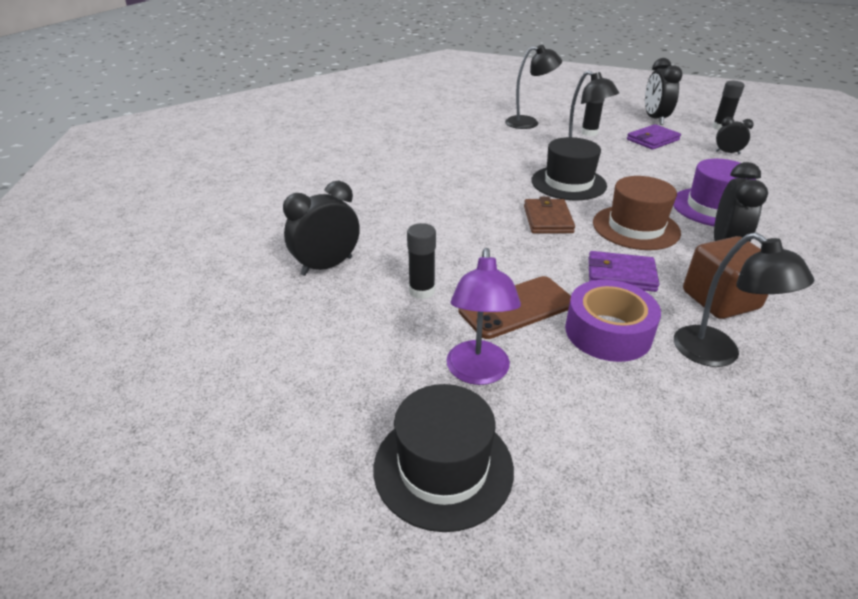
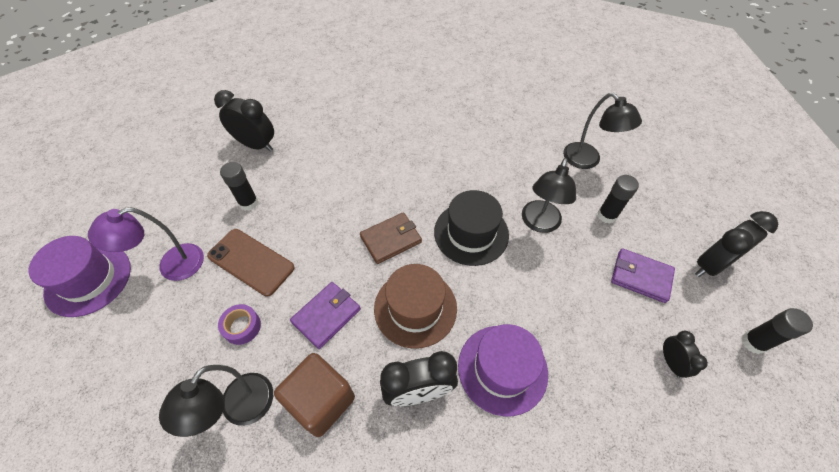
camera: 60 degrees right, 20 degrees up
black hat [374,384,514,532] -> purple hat [28,236,131,317]
purple tape [565,280,661,362] -> purple tape [218,304,261,345], size x0.55
purple wallet [588,251,659,292] -> purple wallet turned 60 degrees clockwise [290,282,361,349]

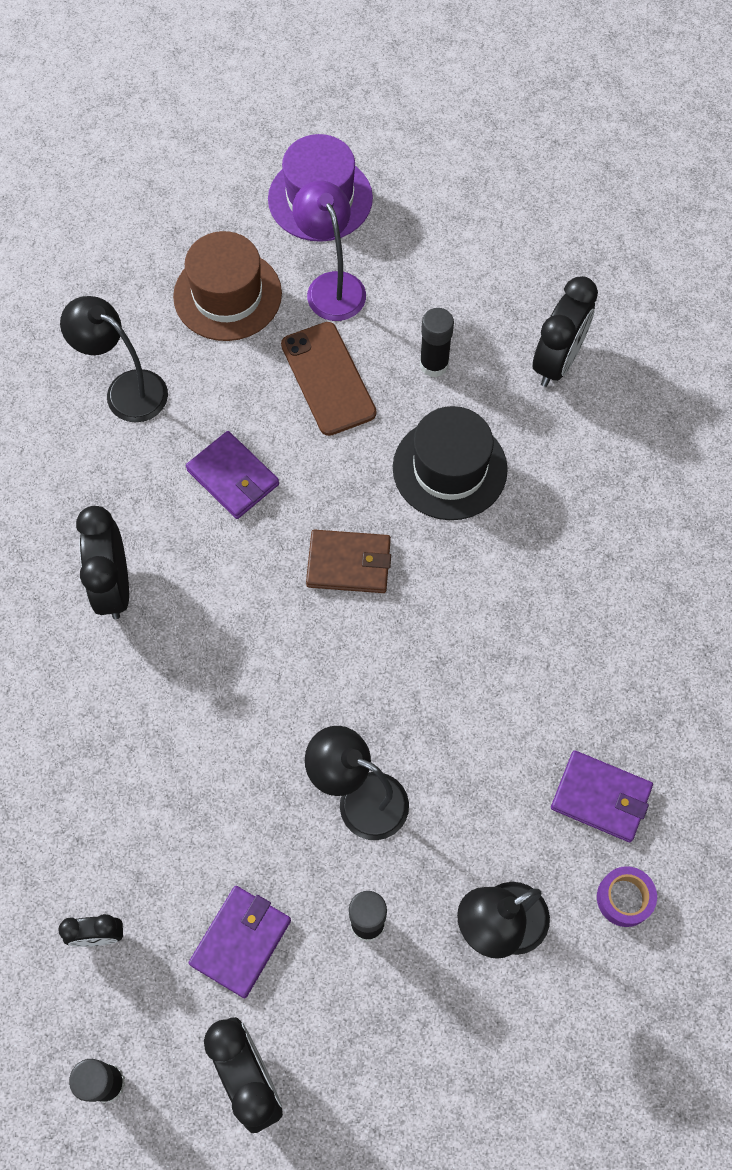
camera: 95 degrees right, 10 degrees up
brown phone [207,229,295,297] -> brown phone turned 60 degrees counterclockwise [281,322,376,436]
purple tape [218,304,261,345] -> purple tape moved to [597,866,657,927]
brown cube [274,353,355,437] -> none
brown wallet [360,212,422,264] -> brown wallet turned 60 degrees counterclockwise [306,529,391,593]
brown hat [374,264,457,349] -> brown hat moved to [173,231,282,341]
black hat [434,190,509,266] -> black hat moved to [393,406,508,520]
purple hat [458,324,548,416] -> none
none -> purple wallet [551,750,653,842]

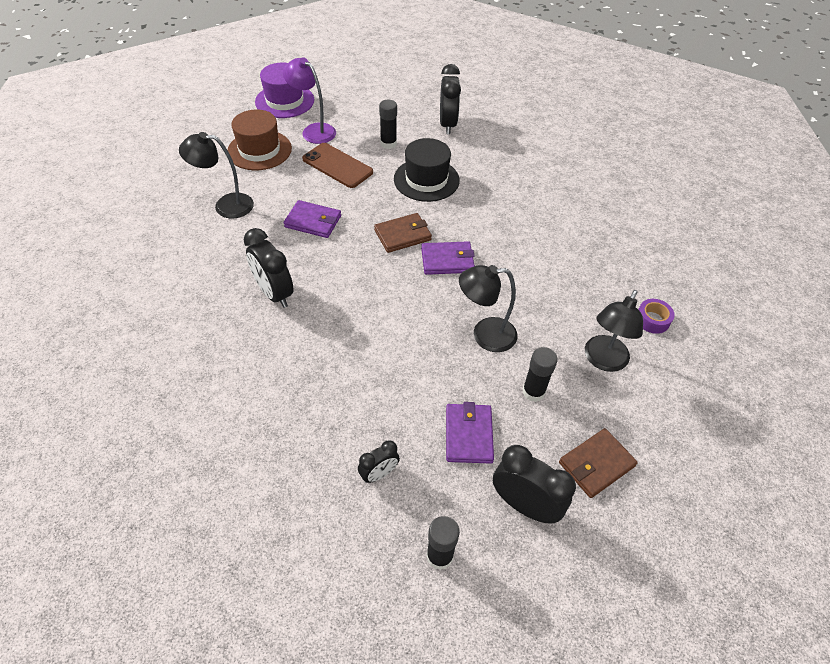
camera: 30 degrees left, 15 degrees down
purple wallet [551,750,653,842] -> purple wallet moved to [421,241,475,275]
none -> brown wallet [559,428,638,498]

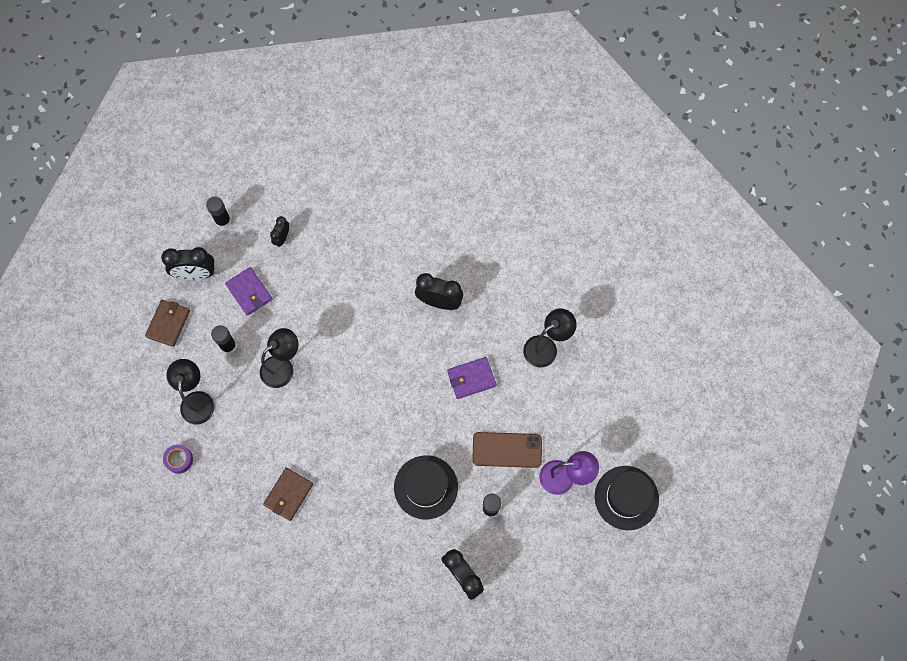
camera: 145 degrees right, 20 degrees up
brown hat [228,109,292,170] -> none
purple hat [255,63,314,118] -> black hat [595,466,659,530]
brown wallet [374,213,432,253] -> brown wallet moved to [263,468,313,521]
purple wallet [421,241,475,275] -> none

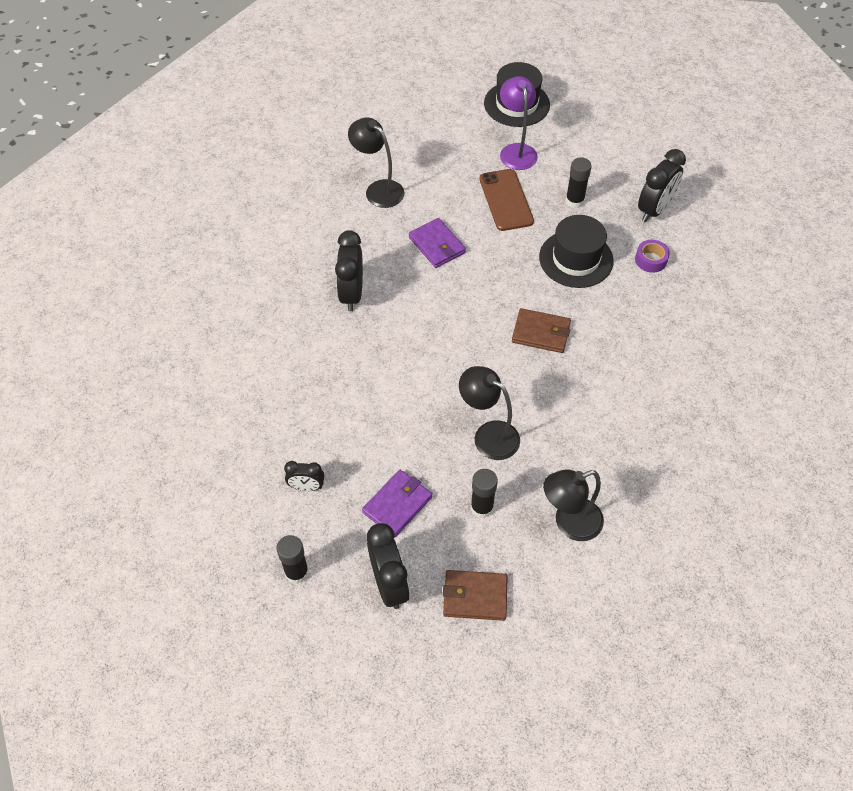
camera: 105 degrees left, 15 degrees down
purple tape [163,445,193,474] -> purple tape moved to [635,240,670,273]
brown wallet [263,468,313,521] -> brown wallet moved to [512,308,571,353]

